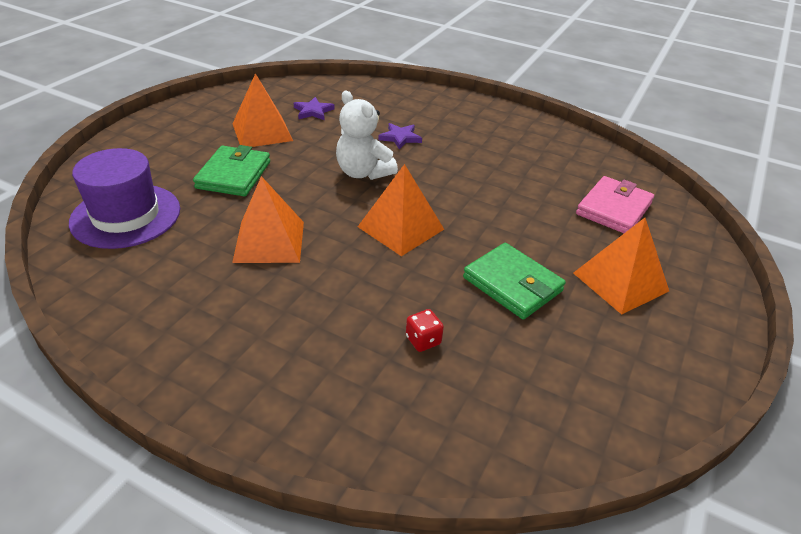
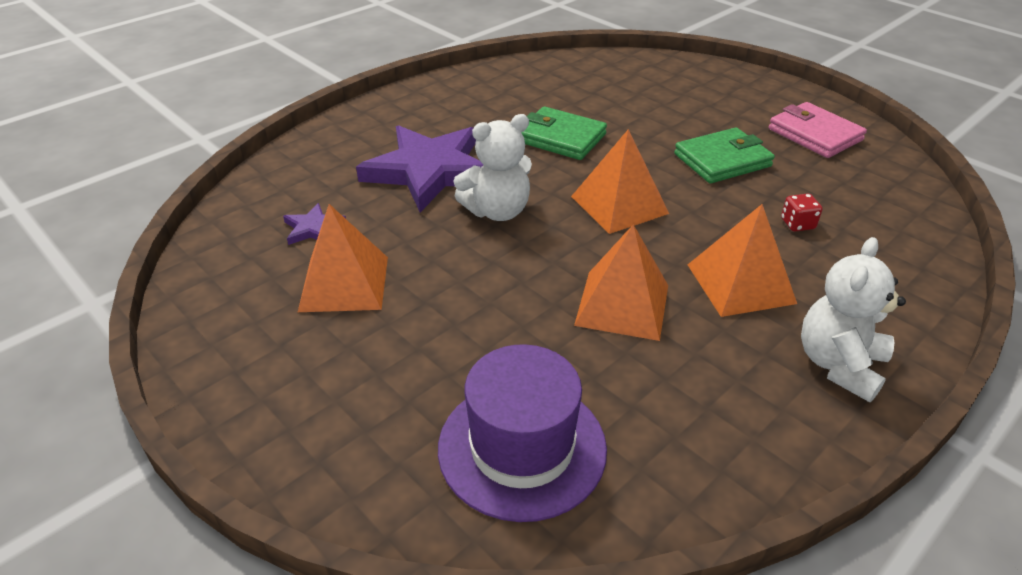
camera: 70 degrees left, 0 degrees up
green wallet [193,145,270,196] -> green wallet moved to [521,106,607,160]
purple star [378,123,422,150] -> purple star [356,125,483,212], size x2.38
orange pyramid [573,218,669,315] -> orange pyramid moved to [688,204,797,317]
pink wallet [576,176,654,233] -> pink wallet moved to [769,102,867,158]
none -> white teddy bear [801,237,906,402]

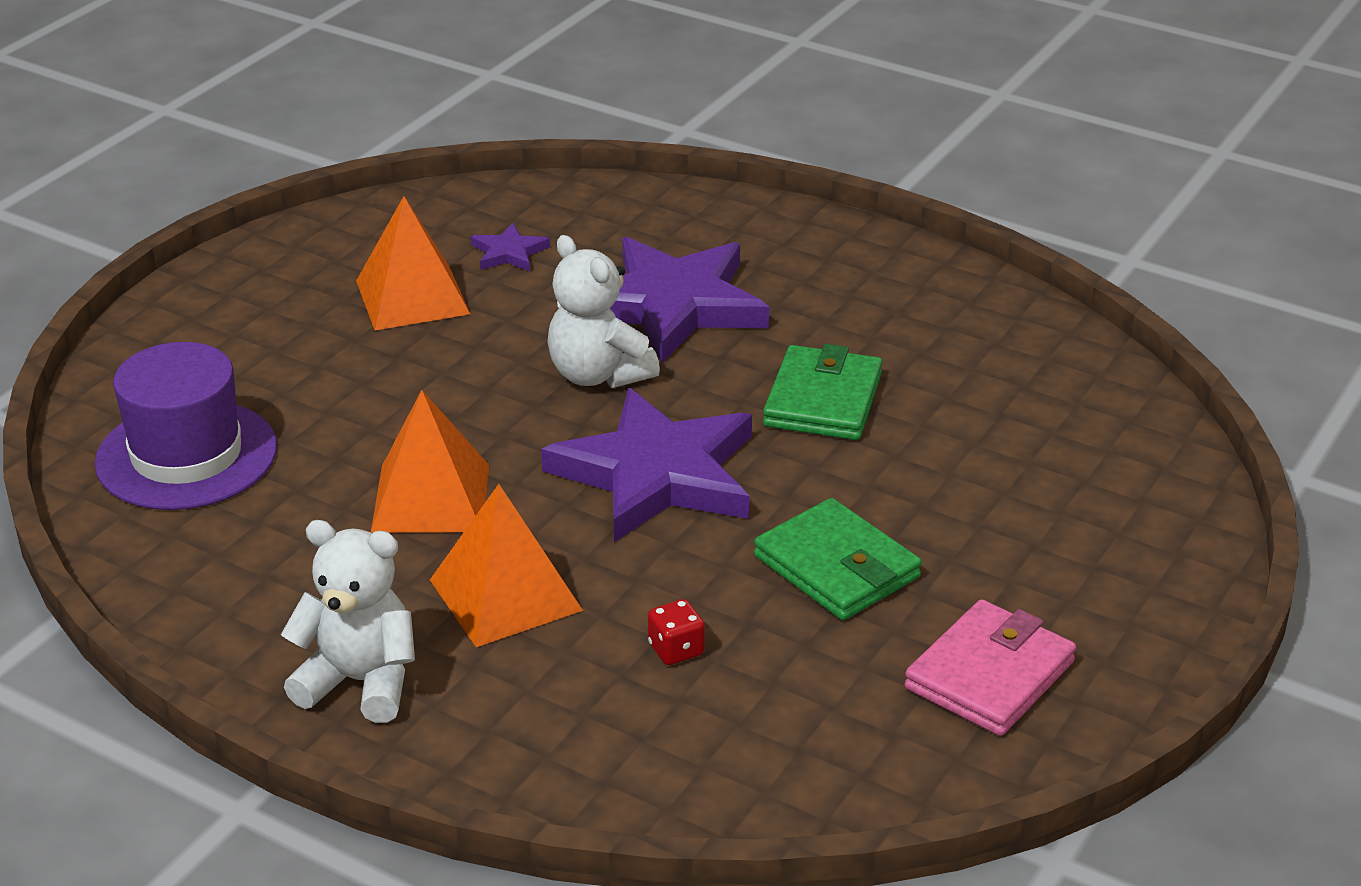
camera: 75 degrees right, 5 degrees down
orange pyramid [571,129,669,234] -> purple star [541,388,752,542]

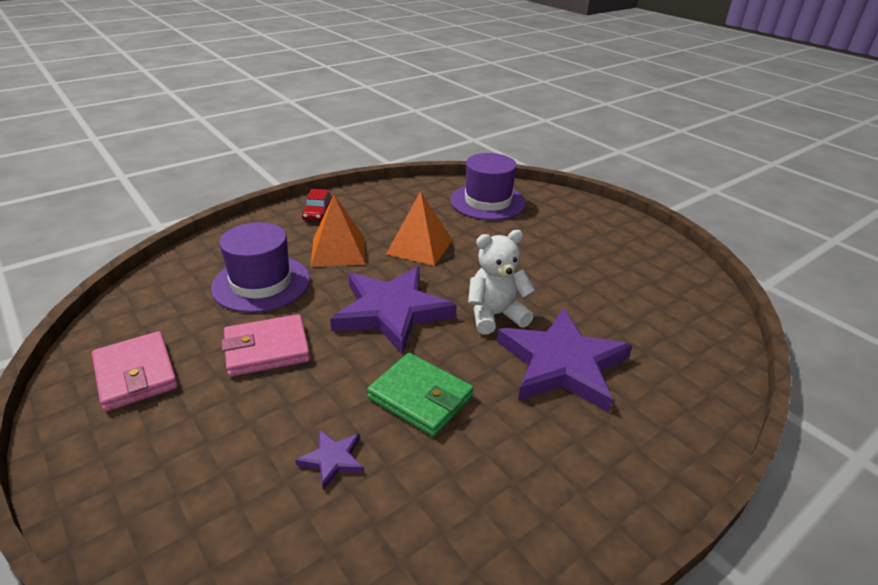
camera: 110 degrees right, 0 degrees up
white teddy bear [281,520,415,723] -> red car [302,189,332,221]
orange pyramid [356,196,470,330] -> none
purple star [471,223,550,271] -> purple star moved to [295,430,364,490]
red dice [648,599,705,665] -> purple hat [211,222,310,313]
green wallet [754,498,922,620] -> pink wallet [221,314,310,377]

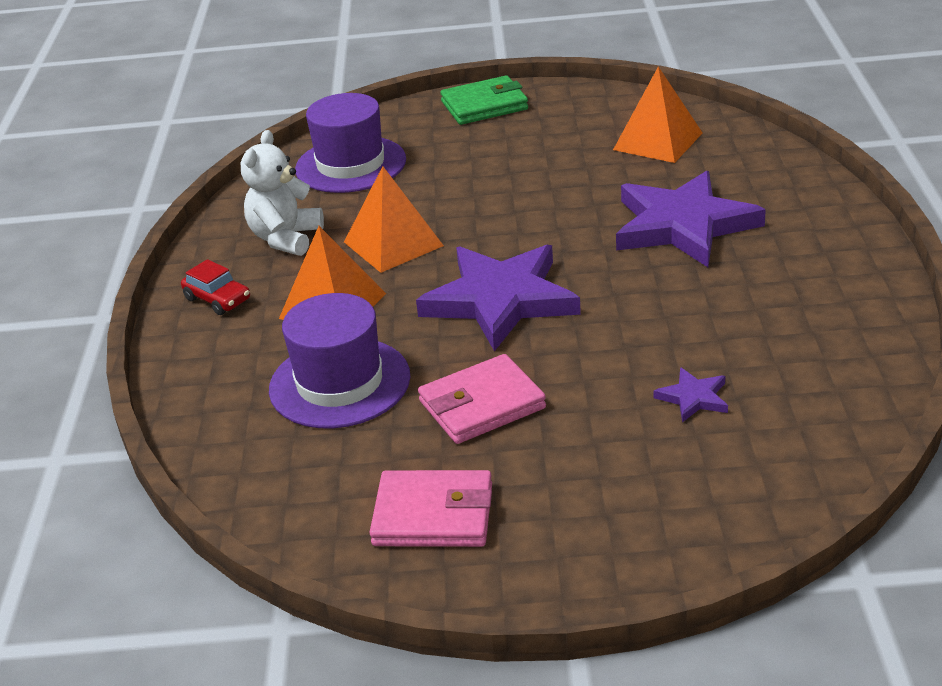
camera: 50 degrees left, 0 degrees up
pink wallet [221,314,310,377] -> pink wallet turned 45 degrees clockwise [418,354,546,444]
green wallet [367,353,474,437] -> green wallet moved to [440,76,528,125]
white teddy bear [468,230,535,334] -> white teddy bear moved to [241,130,324,256]
none -> orange pyramid [613,67,703,163]

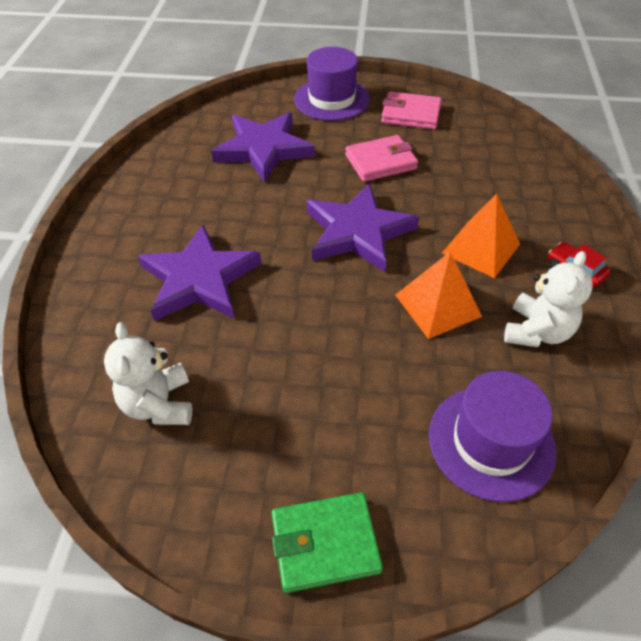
camera: 175 degrees left, 15 degrees up
purple hat [269,293,411,428] -> purple hat moved to [294,47,370,121]
orange pyramid [613,67,703,163] -> white teddy bear [104,322,192,425]
purple star [653,367,728,422] -> purple star [211,112,315,182], size x2.38

